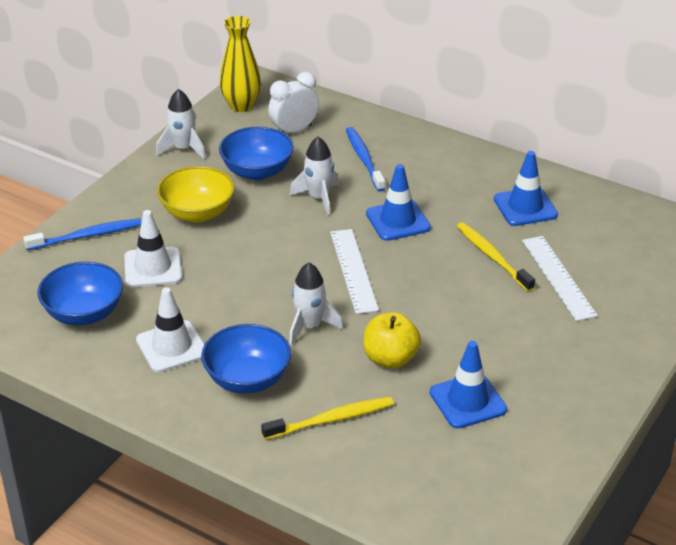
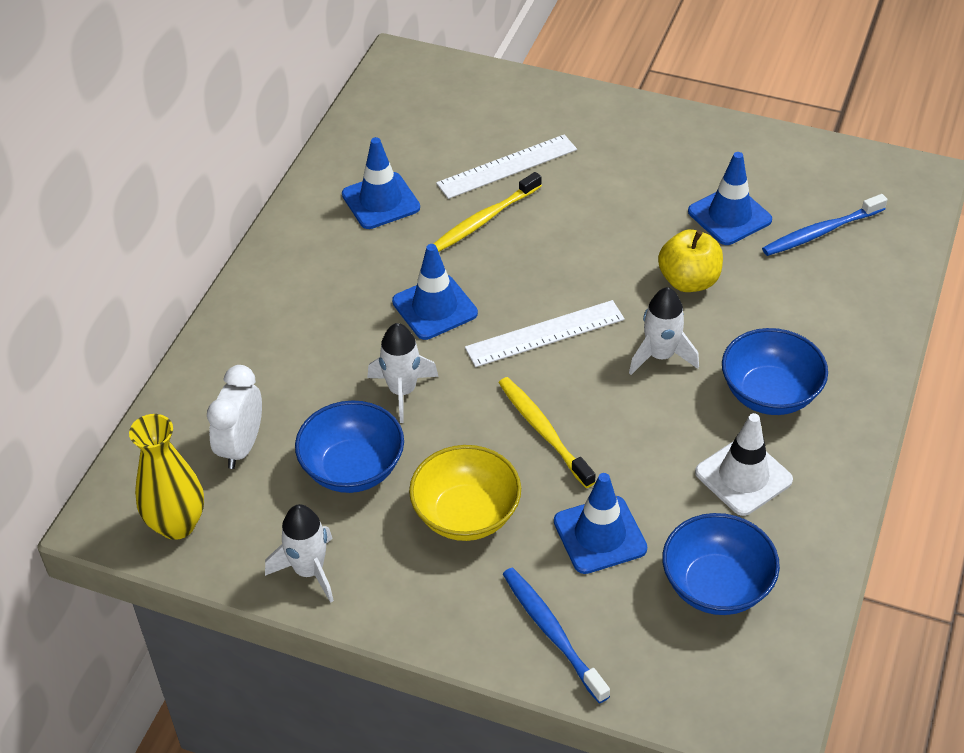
camera: 100 degrees left, 10 degrees up
white traffic cone [124,210,182,288] -> blue traffic cone [554,473,647,574]
yellow toothbrush [261,397,394,440] -> yellow toothbrush moved to [499,377,596,488]
white clock [268,72,319,133] -> white clock turned 60 degrees clockwise [207,365,262,469]
blue toothbrush [346,127,385,192] -> blue toothbrush moved to [762,194,887,256]

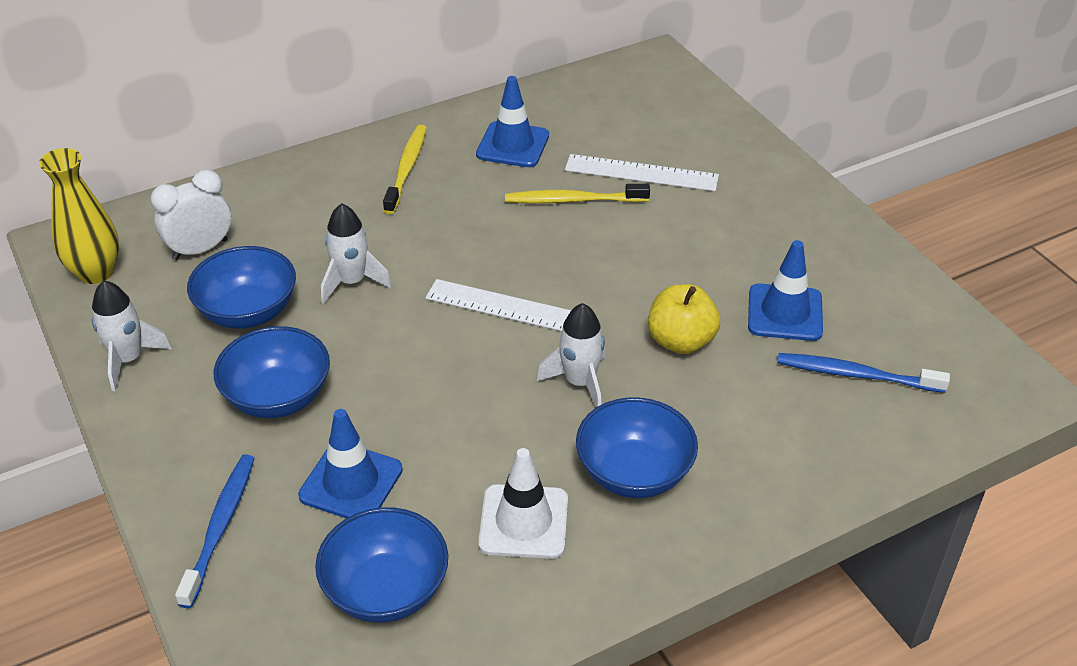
camera: 40 degrees right, 5 degrees down
blue traffic cone [392,244,478,340] -> none
yellow bowl [409,445,521,541] -> blue bowl [214,326,330,418]
yellow toothbrush [499,377,596,488] -> yellow toothbrush moved to [383,125,427,214]

